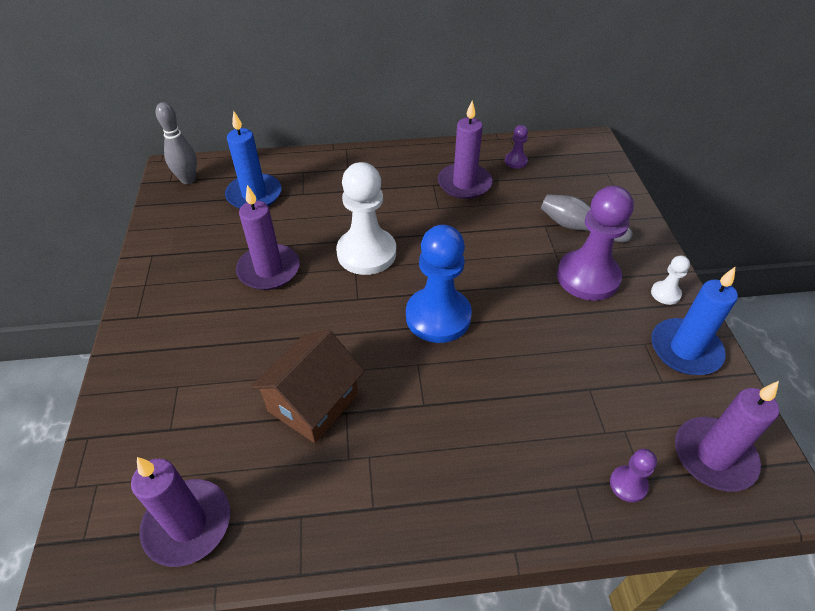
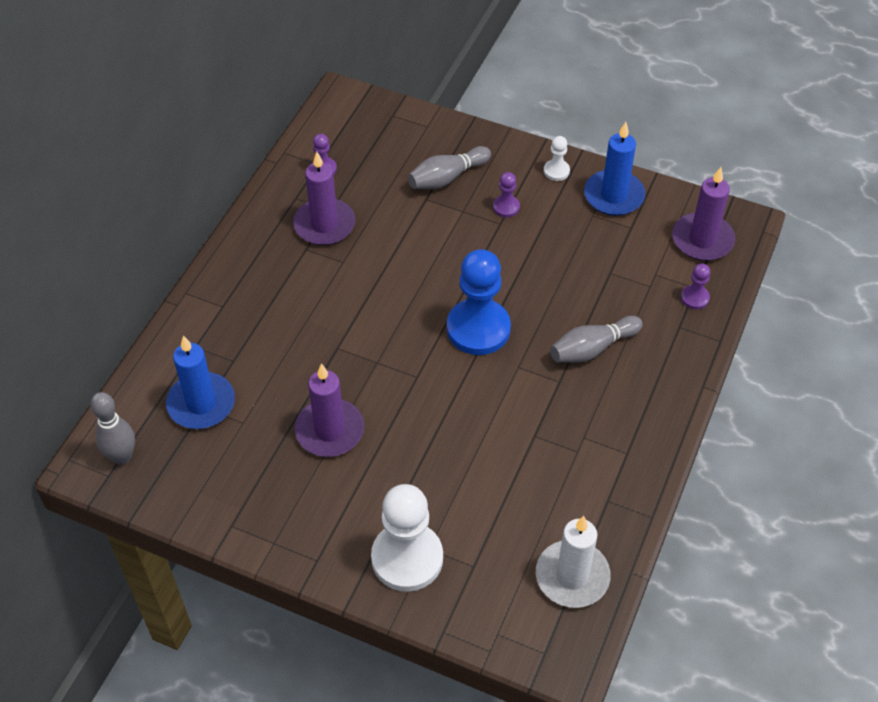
camera: 60 degrees left, 5 degrees up
purple candle [131,457,230,567] -> white candle [536,516,611,608]
brown house [250,330,365,443] -> none
white pawn [336,162,396,275] -> white pawn moved to [371,484,443,592]
purple pawn [557,186,634,301] -> purple pawn [493,172,520,217], size x0.45
none -> grey bowling pin [550,316,643,363]

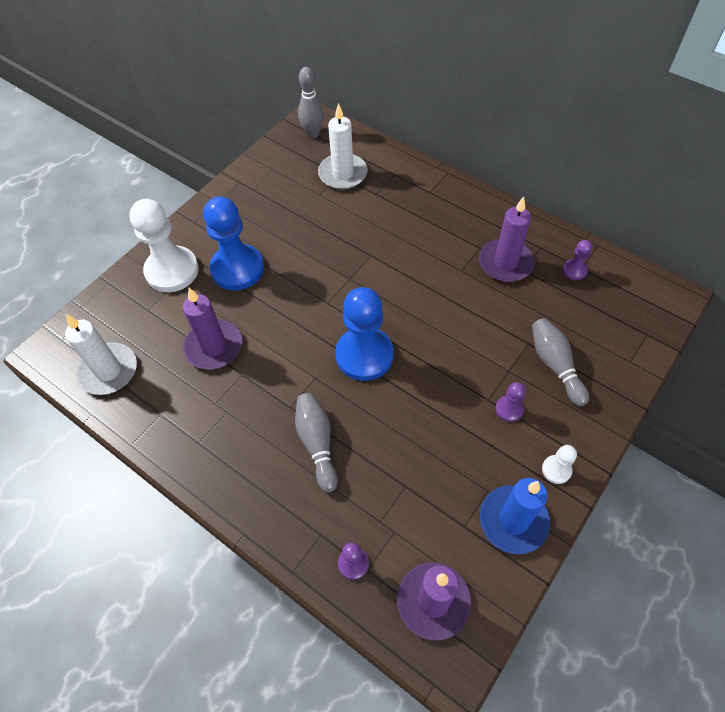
camera: 105 degrees right, 5 degrees up
blue candle [166,335,235,429] -> white candle [318,103,368,190]
purple candle [295,363,364,457] -> purple candle moved to [183,288,243,369]
none -> blue pawn [203,196,264,291]

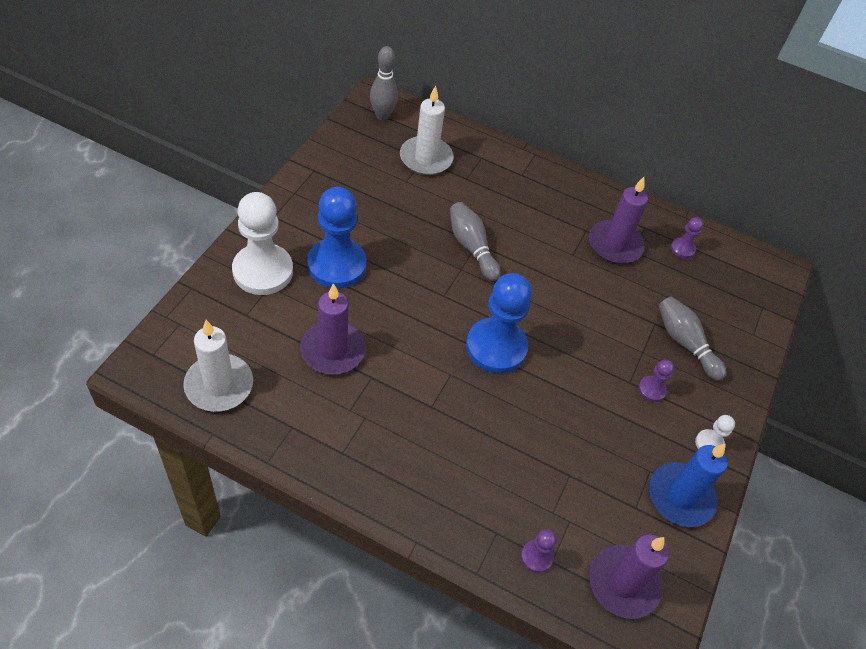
camera: 20 degrees left, 5 degrees down
grey bowling pin [295,393,338,492] -> grey bowling pin moved to [450,202,501,281]

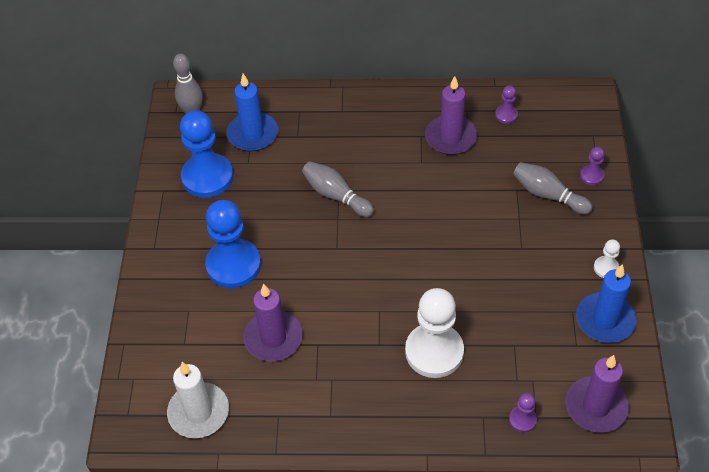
camera: 15 degrees left, 0 degrees up
white pawn [232,192,293,295] -> white pawn moved to [405,288,464,378]
white candle [400,86,454,175] -> blue candle [227,73,278,151]
blue pawn [466,273,532,374] -> blue pawn moved to [180,110,233,198]
purple pawn [638,360,674,402] -> purple pawn moved to [580,147,605,185]

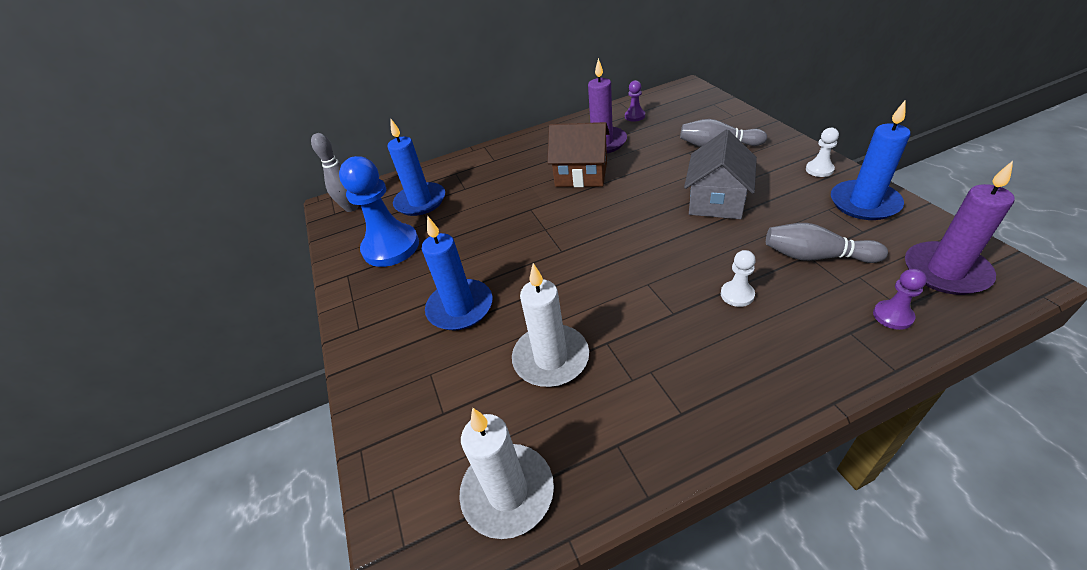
camera: 20 degrees left, 10 degrees down
blue pawn [205,200,261,288] -> blue candle [422,216,493,331]
purple candle [243,284,303,361] -> white candle [512,263,589,387]
grey bowling pin [302,161,374,217] -> grey bowling pin moved to [766,223,888,263]
white pawn [405,288,464,378] -> white pawn [721,250,756,307], size x0.45
purple pawn [580,147,605,185] -> none
none -> brown house [547,122,610,187]
none -> grey house [684,130,757,219]

